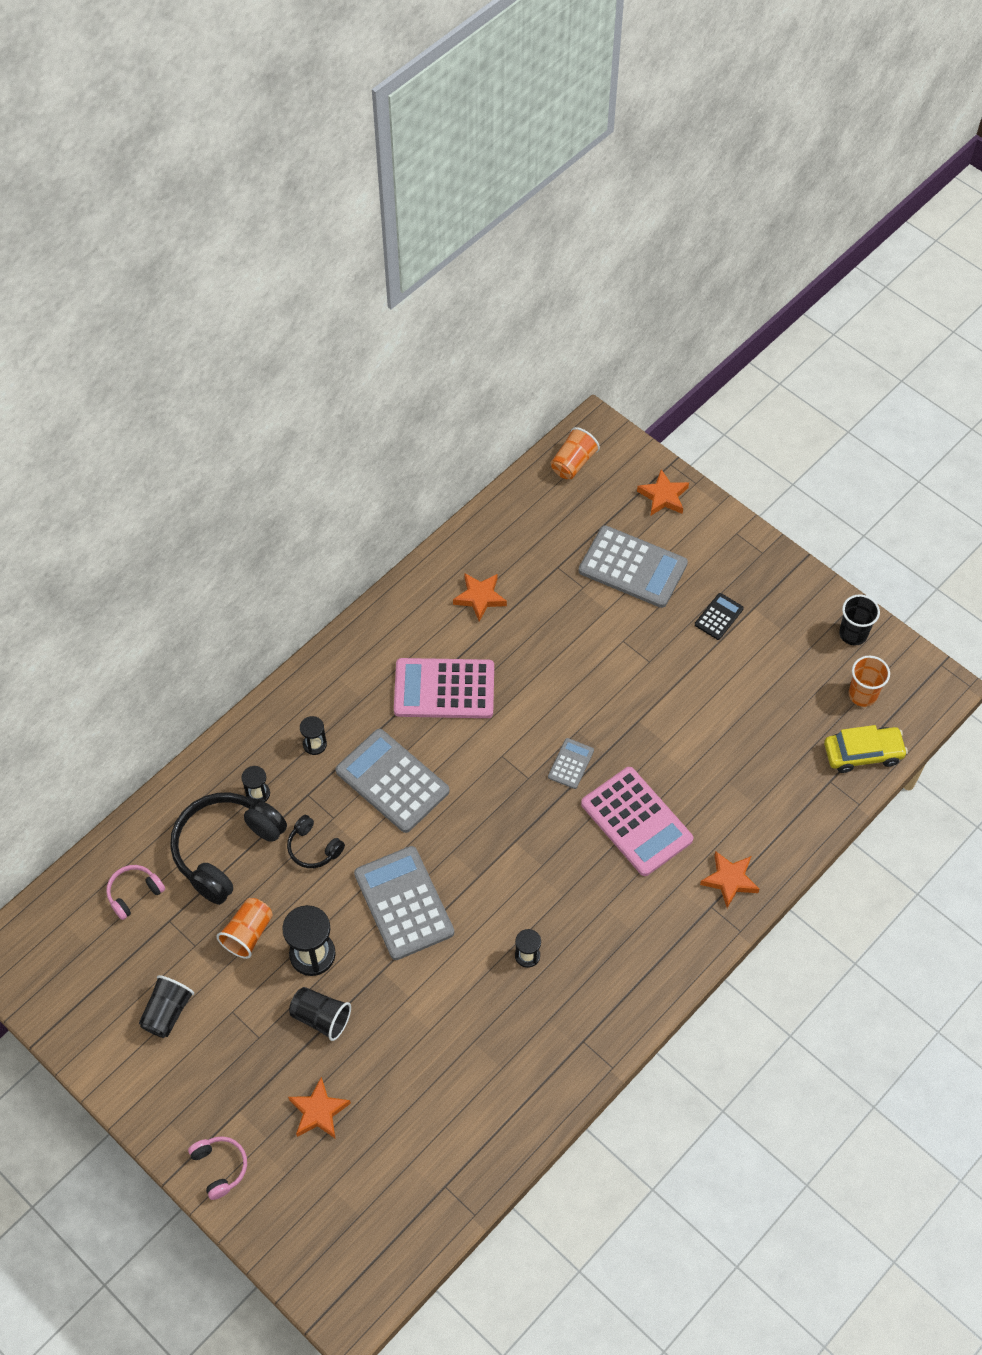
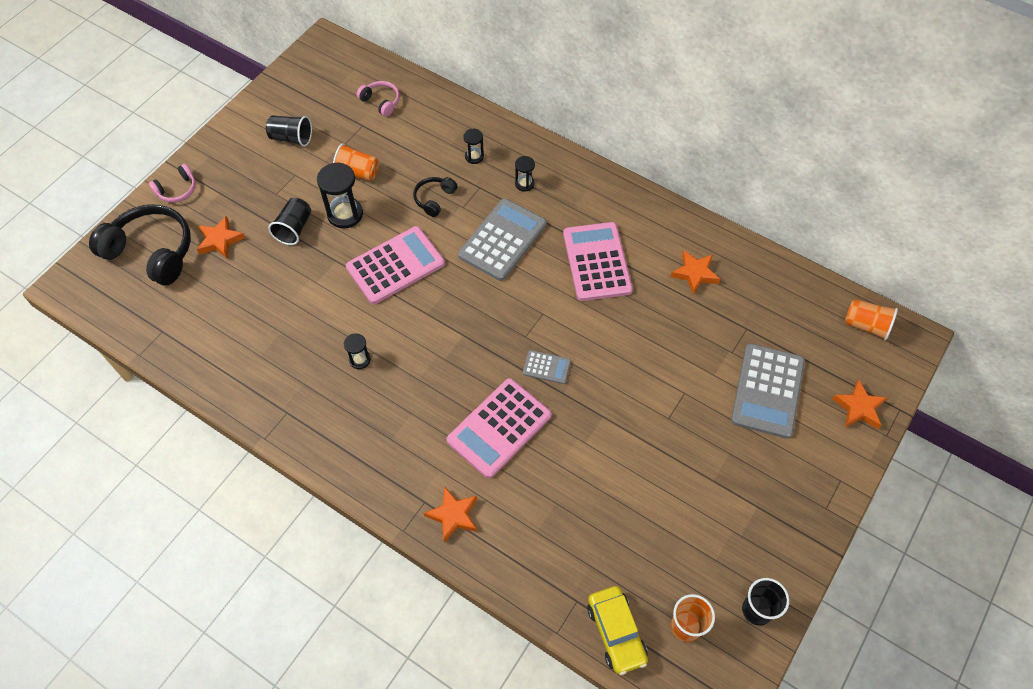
camera: 80 degrees right, 0 degrees up
black headphones [170,792,287,905] -> black headphones moved to [89,204,191,285]
grey calculator [354,846,454,960] -> pink calculator [346,226,445,304]
black calculator [695,593,744,640] -> none

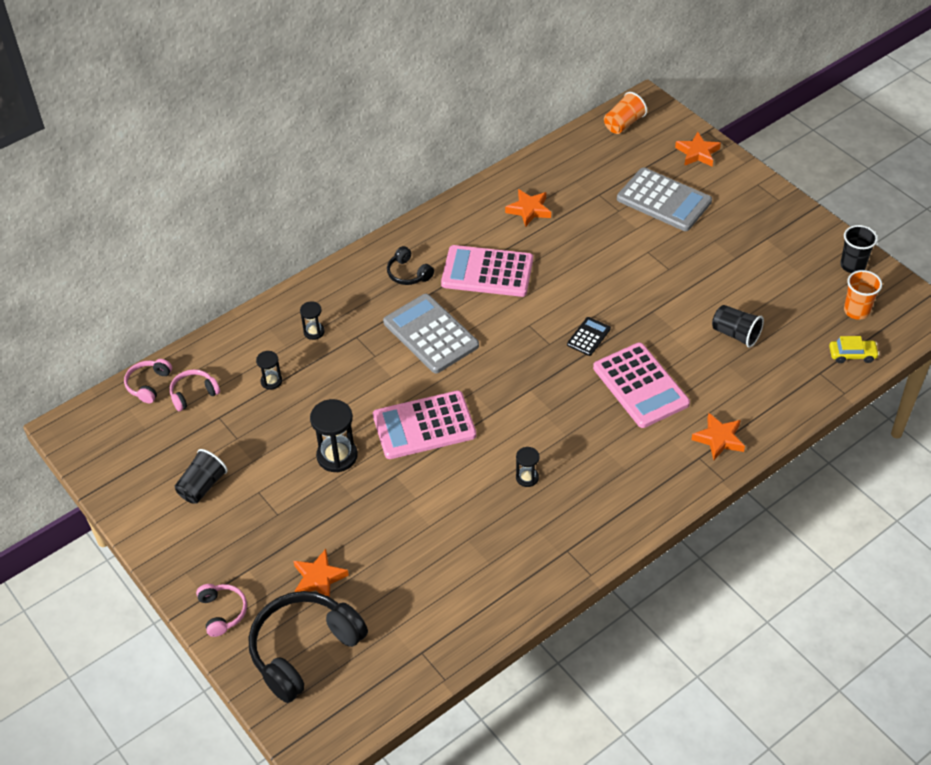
camera: 70 degrees left, 10 degrees down
black cup [268,198,311,245] -> black cup moved to [712,305,764,348]
orange cup [333,143,379,181] -> none
pink calculator [346,226,445,304] -> pink calculator turned 90 degrees counterclockwise [373,391,476,459]
black headphones [413,177,457,217] -> black headphones moved to [387,246,434,285]
black hourglass [515,156,535,192] -> black hourglass moved to [256,351,282,390]
grey calculator [523,350,571,384] -> black calculator [567,317,611,356]
yellow car [587,586,648,675] -> yellow car [829,336,879,363], size x0.66
none -> pink headphones [124,359,172,403]

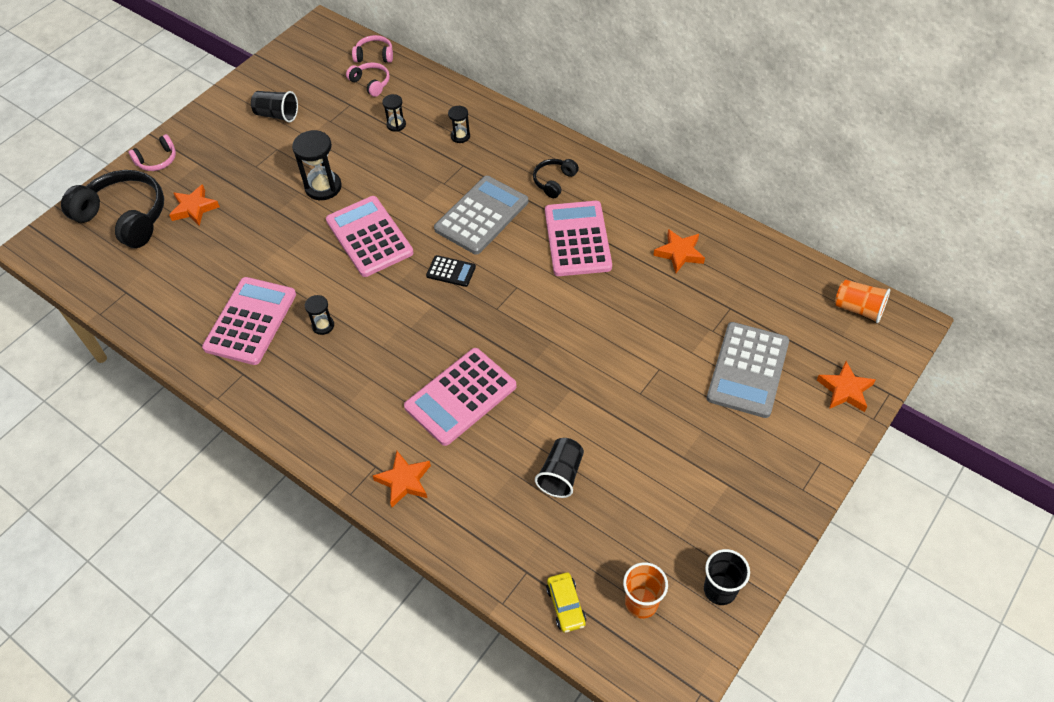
camera: 75 degrees right, 5 degrees up
black calculator [567,317,611,356] -> black calculator moved to [426,255,476,287]
none -> pink calculator [202,277,296,365]

